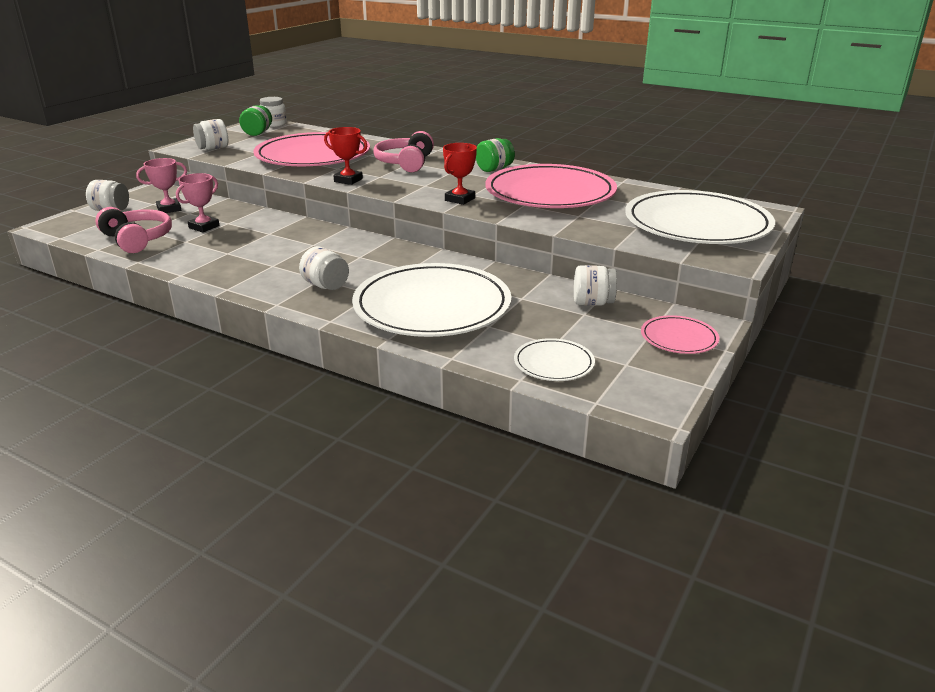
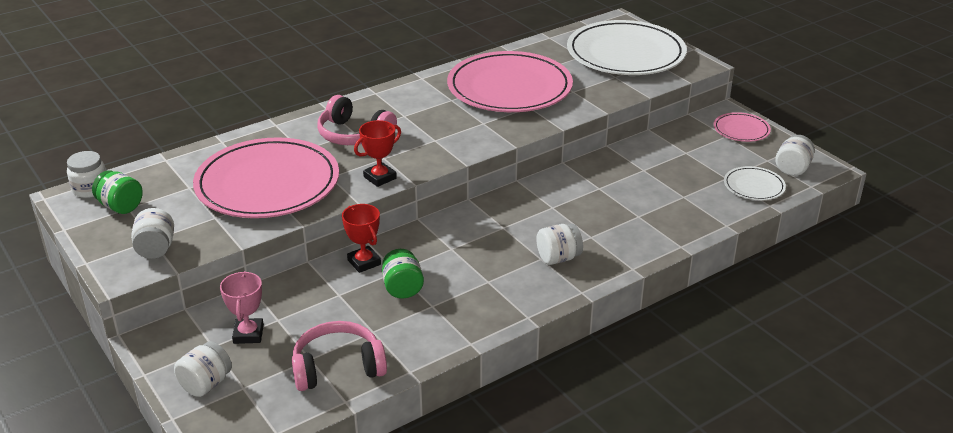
camera: 65 degrees left, 5 degrees up
pink trophy [176,173,220,232] -> none
white plate [352,263,512,337] -> none
red trophy [443,143,477,205] -> red trophy moved to [342,204,381,273]
green jar [476,138,515,172] -> green jar moved to [382,249,424,299]
white jar [574,265,617,306] -> white jar moved to [775,135,814,176]

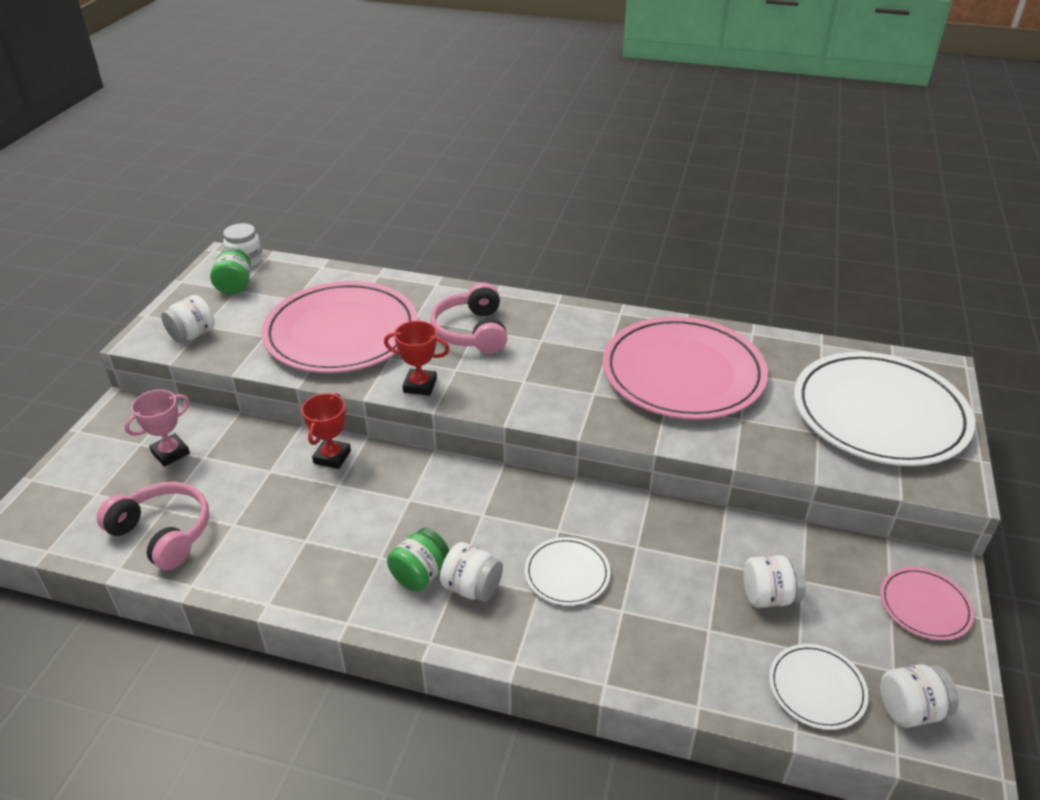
camera: 50 degrees right, 5 degrees up
white jar [174,341,232,397] -> white jar moved to [744,555,806,608]
green jar [382,249,424,299] -> green jar moved to [387,528,449,591]
none -> white plate [525,537,610,606]

